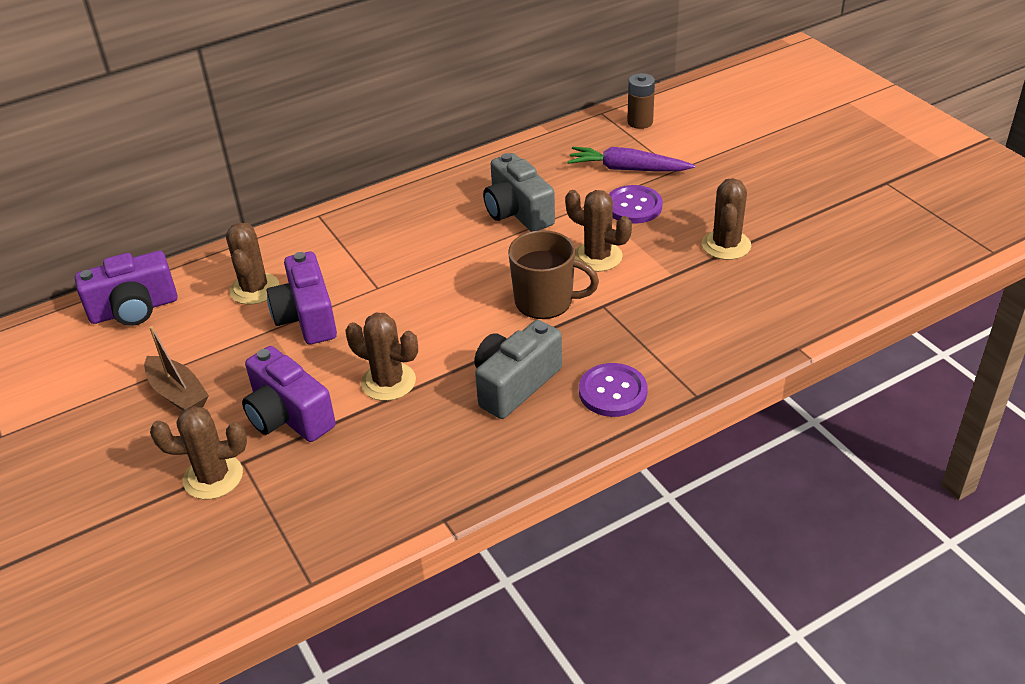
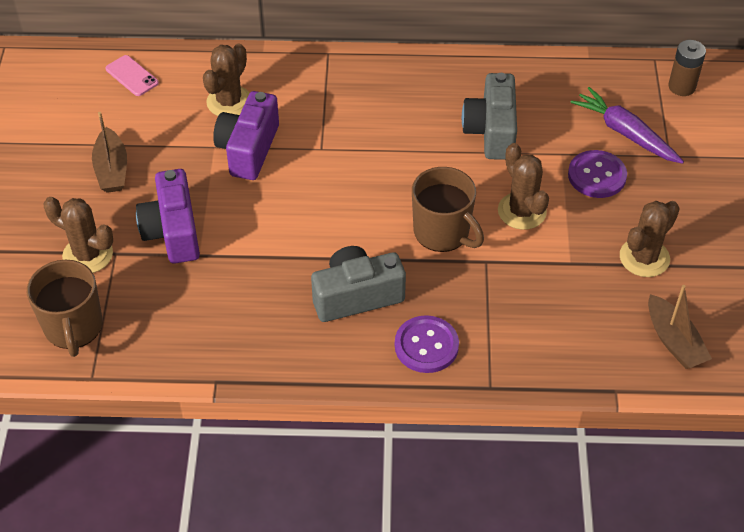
camera: 30 degrees right, 10 degrees up
purple camera [75,251,178,326] -> pink phone [105,55,159,96]
brown cactus [345,313,418,401] -> none
none -> brown mug [27,260,103,357]
none -> brown boat [648,285,712,369]

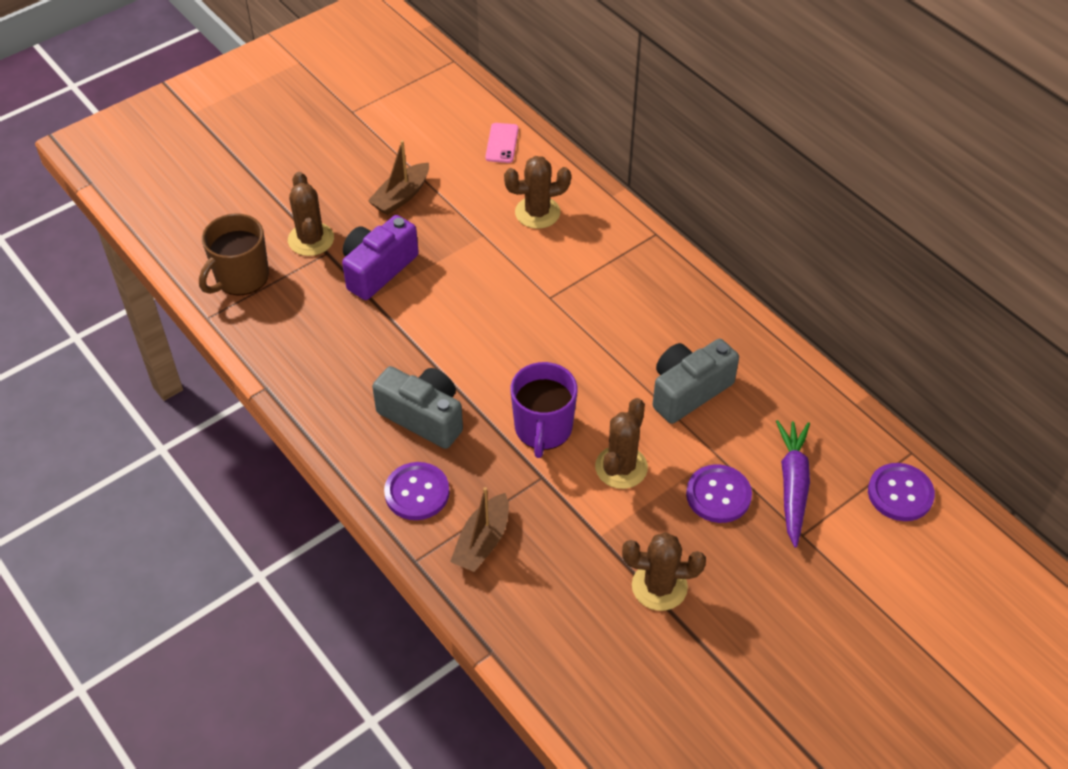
camera: 50 degrees right, 0 degrees up
purple camera [213,91,279,180] -> none
brown mug [412,167,484,252] -> purple mug [511,362,578,458]
brown boat [648,285,712,369] -> brown boat moved to [450,487,509,572]
brown battery [668,40,706,96] -> purple button [868,463,935,521]

